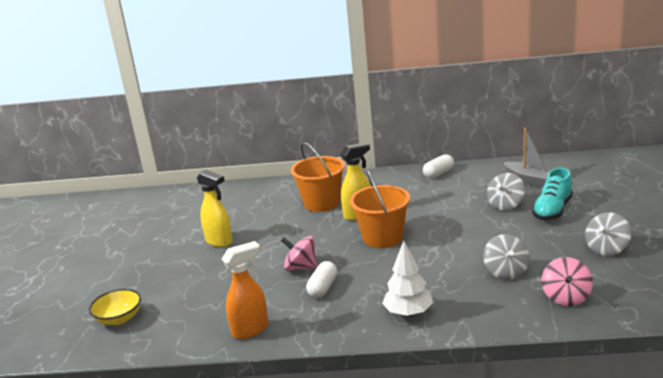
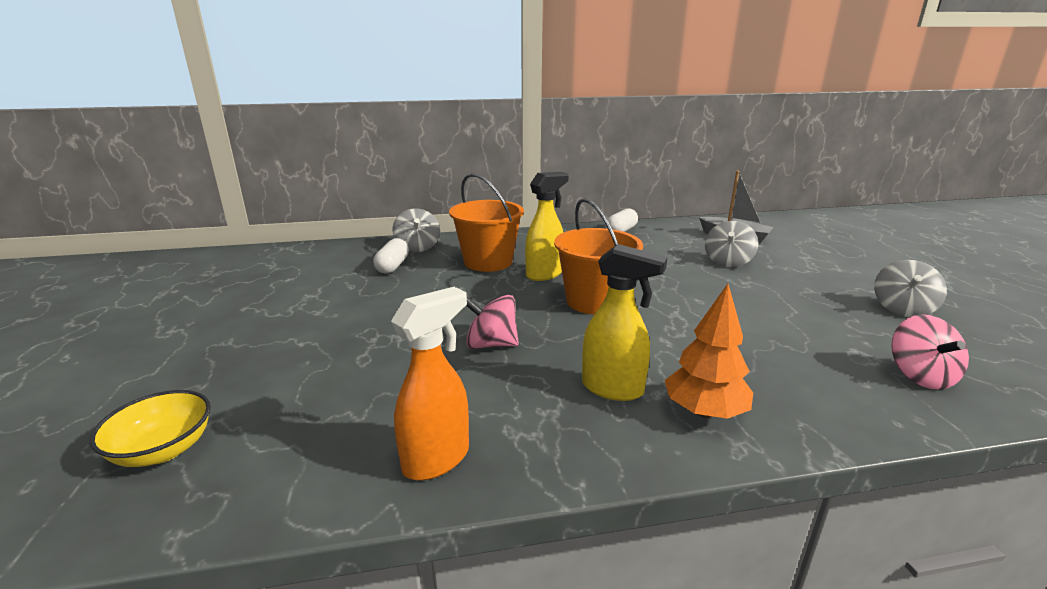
camera: 15 degrees left, 0 degrees up
yellow spray bottle [197,170,233,247] -> yellow spray bottle moved to [582,244,668,401]
white capsule [306,261,337,298] -> white capsule moved to [373,238,409,274]
white tree [382,241,433,317] -> orange tree [665,284,753,419]
grey spinning top [483,234,530,280] -> grey spinning top moved to [393,208,440,252]
turquoise shoe [532,168,573,220] -> none

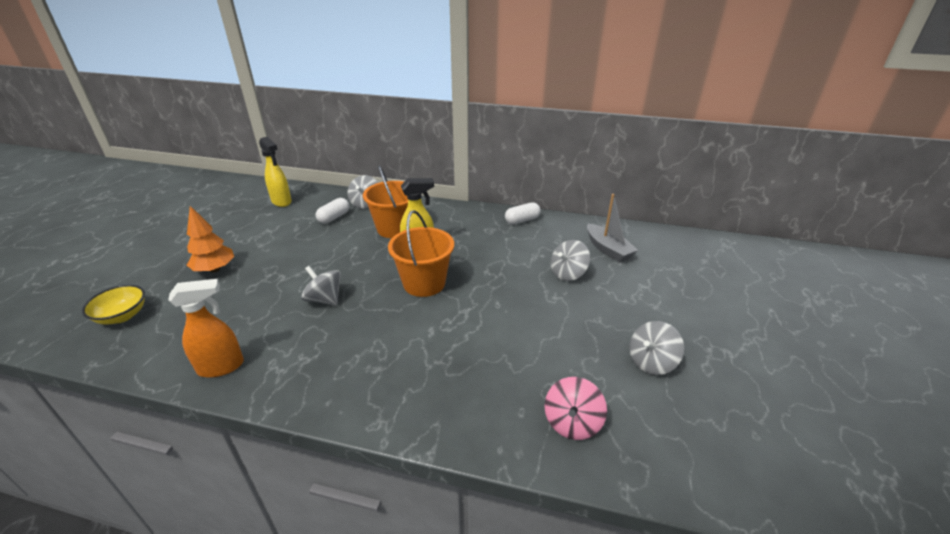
camera: 25 degrees right, 10 degrees up
pink spinning top [466,295,519,349] -> grey spinning top [301,266,341,306]
yellow spray bottle [582,244,668,401] -> yellow spray bottle moved to [259,137,292,207]
orange tree [665,284,753,419] -> orange tree moved to [187,206,234,273]

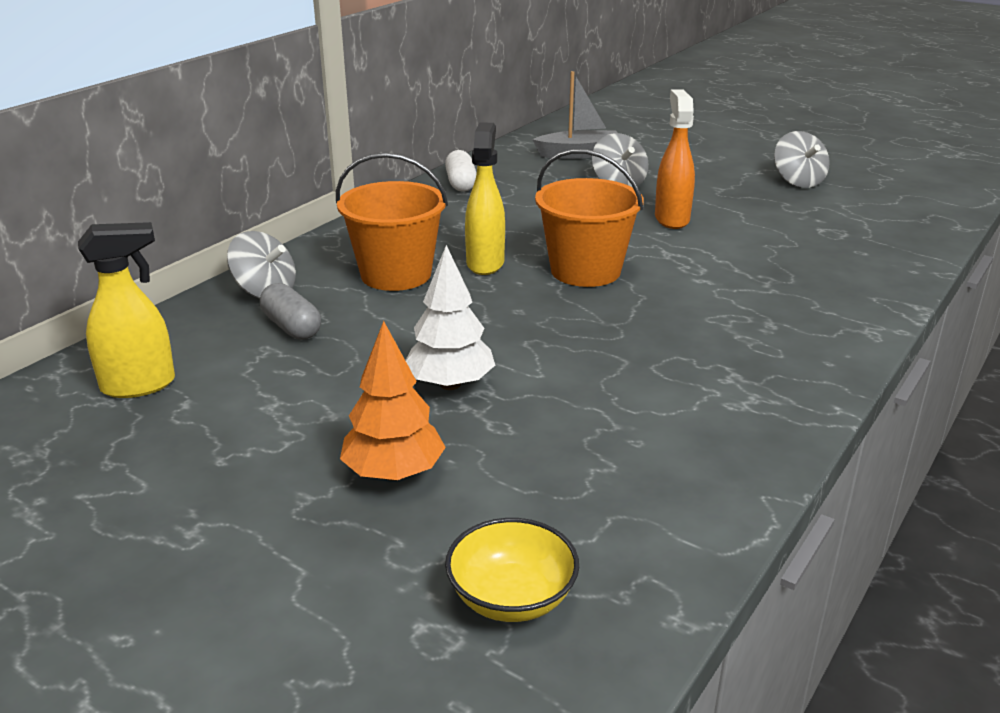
camera: 70 degrees left, 5 degrees down
orange spray bottle [168,279,244,378] -> orange spray bottle moved to [655,90,695,229]
grey spinning top [301,266,341,306] -> none
white capsule [316,198,349,224] -> grey capsule [260,283,321,340]
pink spinning top [545,377,607,440] -> none
none -> white tree [405,245,495,390]

